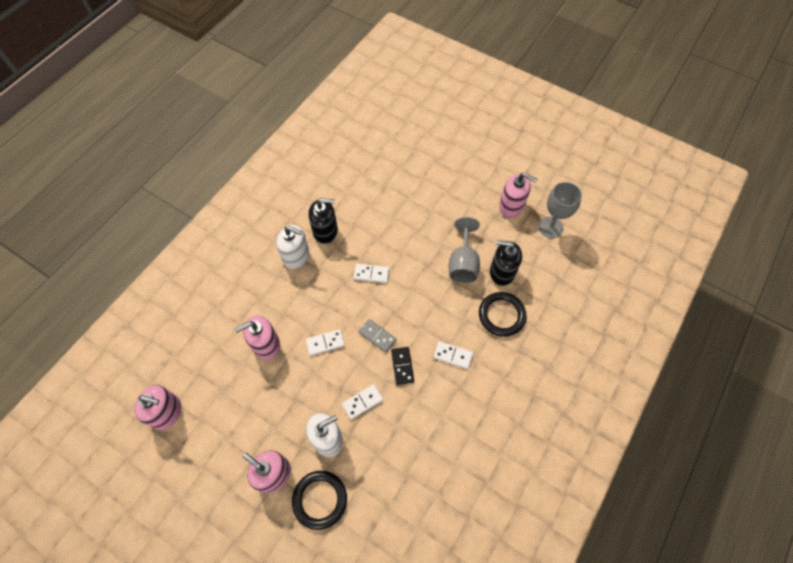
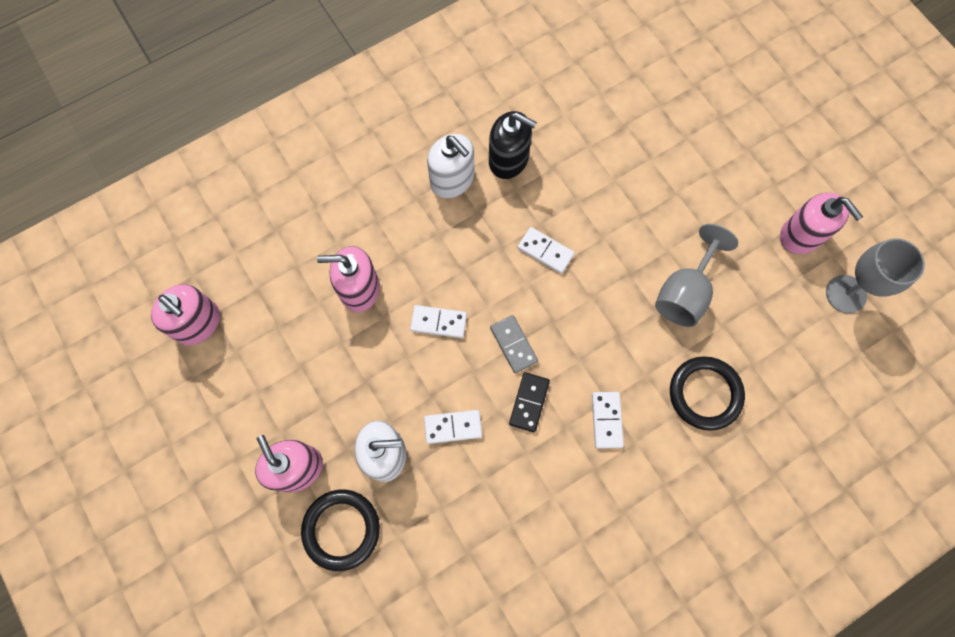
camera: 25 degrees right, 10 degrees up
white domino [434,341,473,369] -> white domino turned 45 degrees clockwise [592,392,624,449]
black soap dispenser [490,240,522,286] -> none

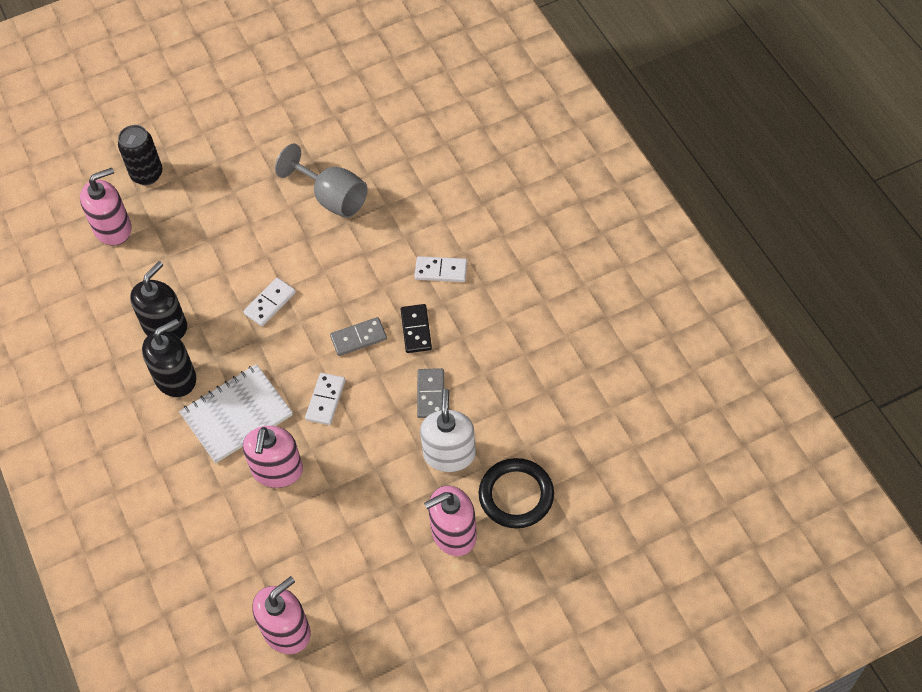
camera: 80 degrees left, 15 degrees down
white domino [424,410,482,444] -> grey domino [417,368,444,418]
white soap dispenser [427,134,474,198] -> black soap dispenser [142,319,196,397]
black domino [509,372,550,432] -> black domino turned 60 degrees clockwise [401,304,432,353]
black ring [670,356,745,431] -> none
pink soap dispenser [780,193,863,254] -> pink soap dispenser moved to [80,168,132,246]
grey goblet [826,238,925,313] -> none
none -> black can [118,125,163,185]
none -> white notebook [179,364,293,463]

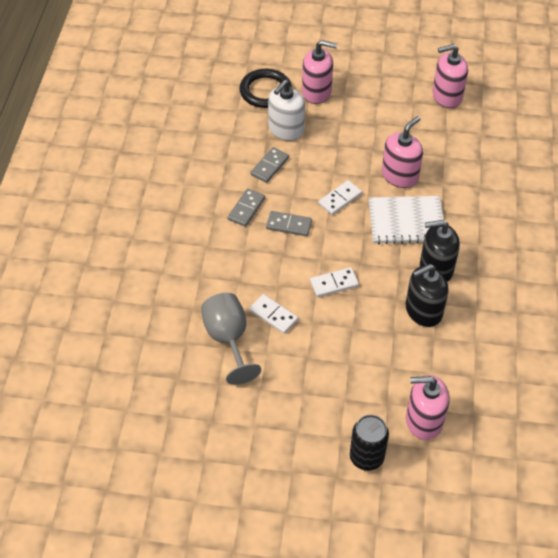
camera: 150 degrees left, 5 degrees down
black domino [401,304,432,353] -> grey domino [228,189,265,227]
white domino [414,256,467,282] -> white domino moved to [249,294,298,334]

